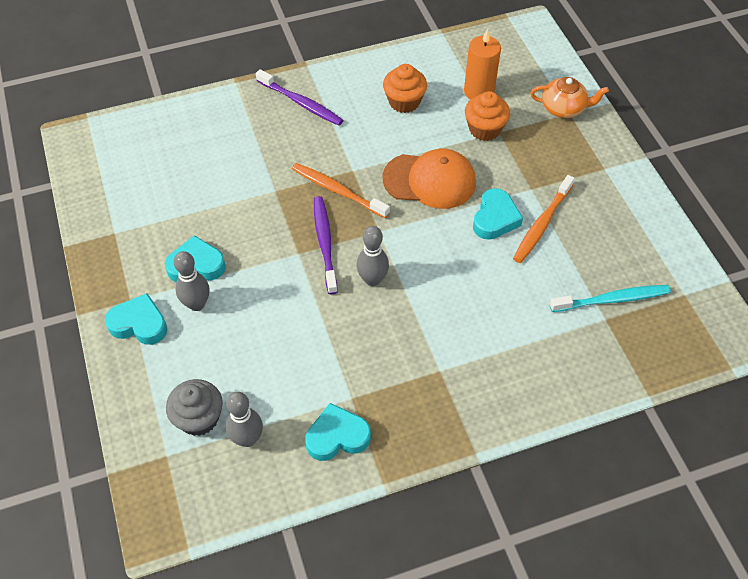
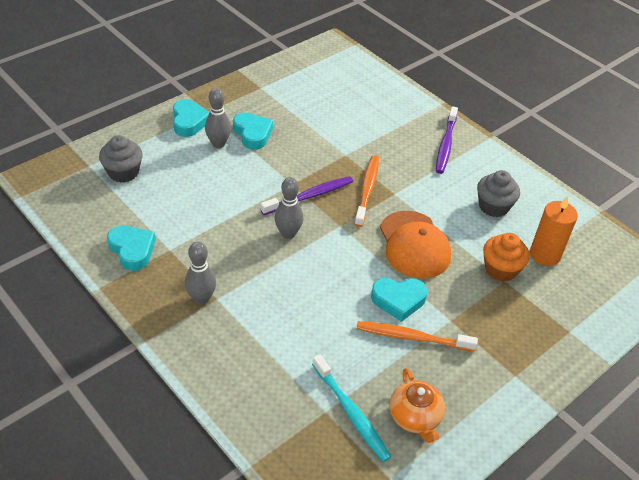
camera: 65 degrees right, 10 degrees down
grey bowling pin [226,392,263,447] -> grey bowling pin moved to [185,242,216,305]
orange cupcake [383,64,427,113] -> grey cupcake [477,170,520,217]
orange teapot [530,77,609,118] -> orange teapot moved to [390,368,445,443]

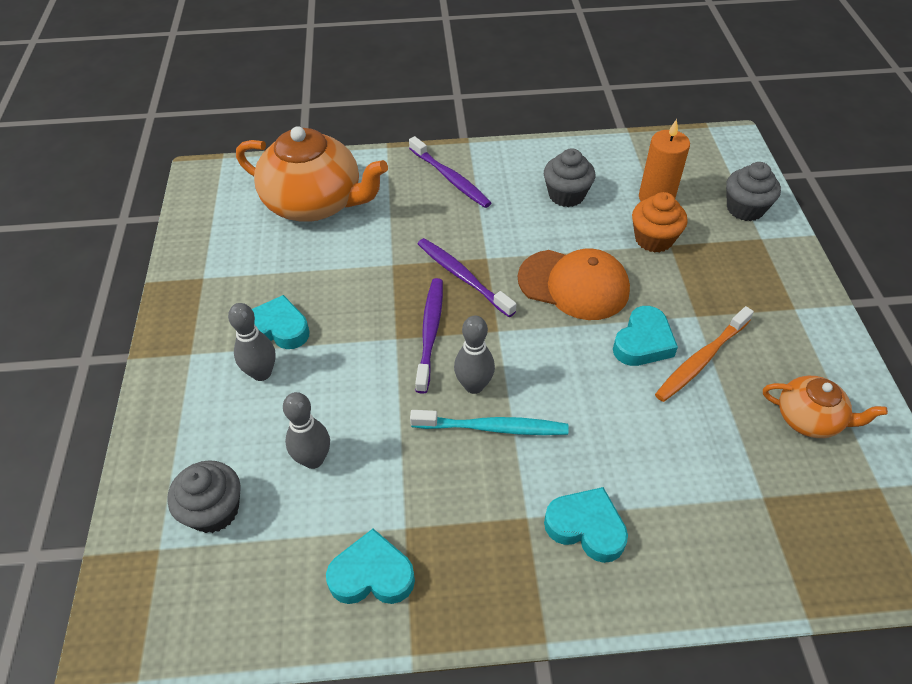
camera: 50 degrees left, 5 degrees up
turquoise heart [173,99,210,137] -> turquoise heart moved to [544,487,628,563]
grey bowling pin [185,242,216,305] -> grey bowling pin moved to [283,392,330,469]
turquoise toothbrush [312,354,391,462] -> turquoise toothbrush moved to [410,410,569,435]
orange toothbrush [355,155,379,227] -> purple toothbrush [418,238,516,317]
none -> orange teapot [236,126,388,222]
none -> grey cupcake [726,162,781,221]

